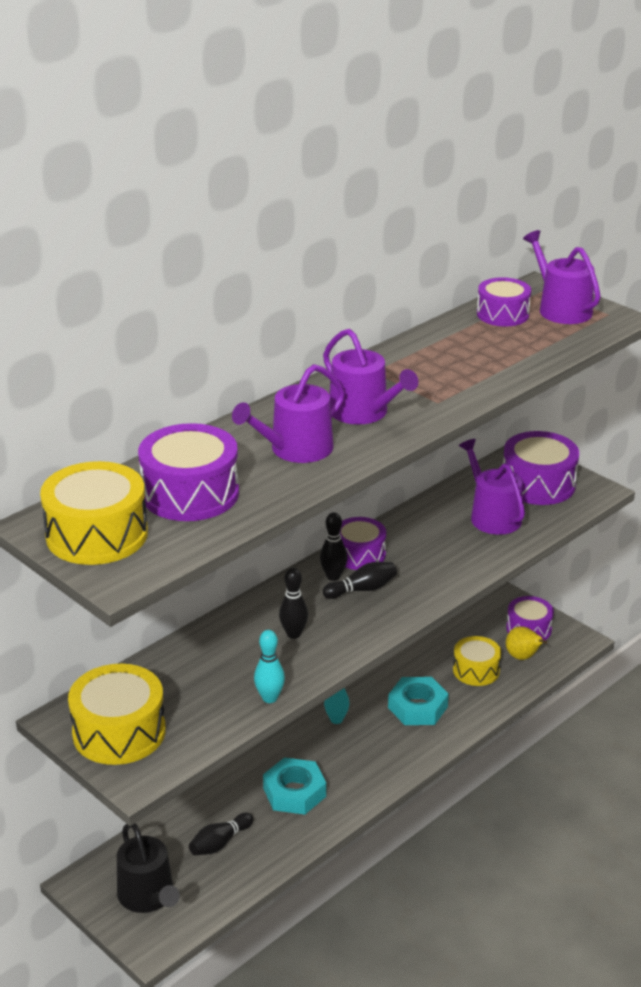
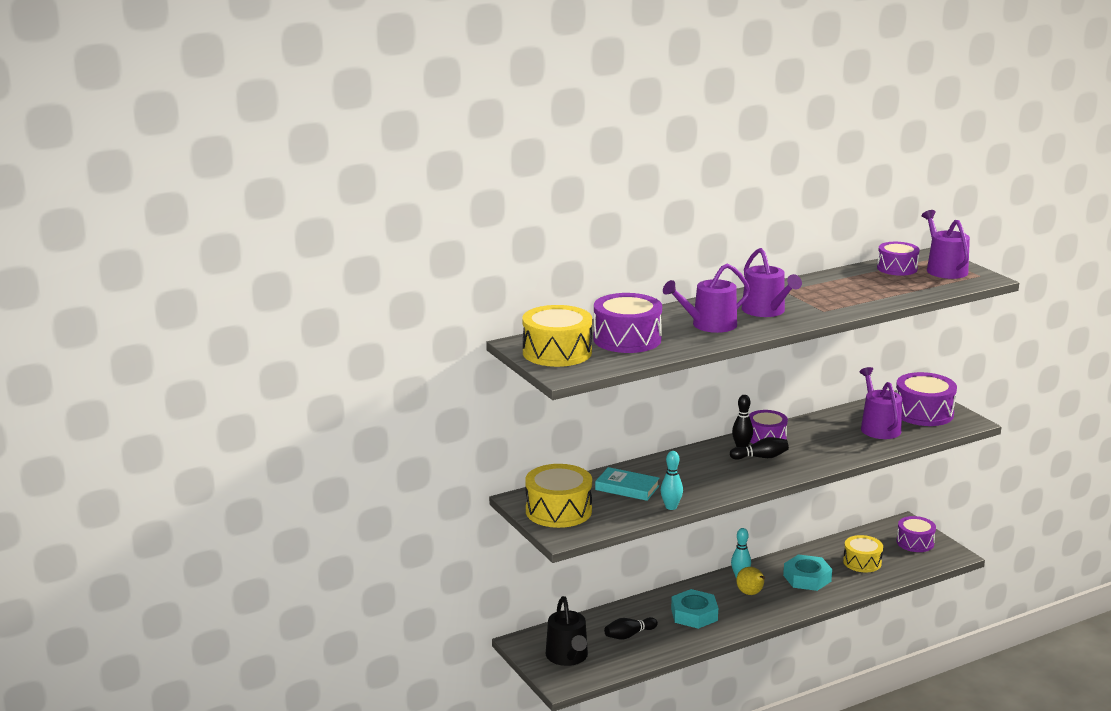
camera: 15 degrees right, 10 degrees down
black bowling pin [279,568,308,639] -> none
yellow pear [506,626,548,660] -> yellow pear moved to [736,567,765,595]
none -> turquoise book [595,467,659,501]

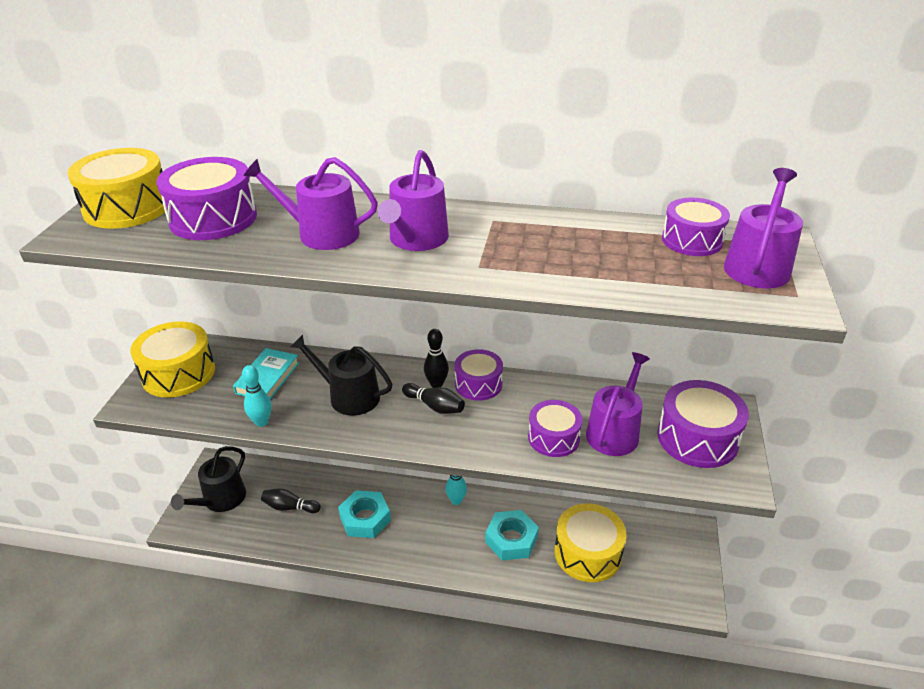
camera: 40 degrees right, 15 degrees up
turquoise book [595,467,659,501] -> turquoise book turned 45 degrees clockwise [233,348,299,399]
yellow pear [736,567,765,595] -> none
yellow drum [843,535,883,572] -> yellow drum [554,503,627,582], size x1.52
purple drum [897,516,936,552] -> purple drum moved to [528,400,583,457]
none -> black watering can [290,334,392,416]

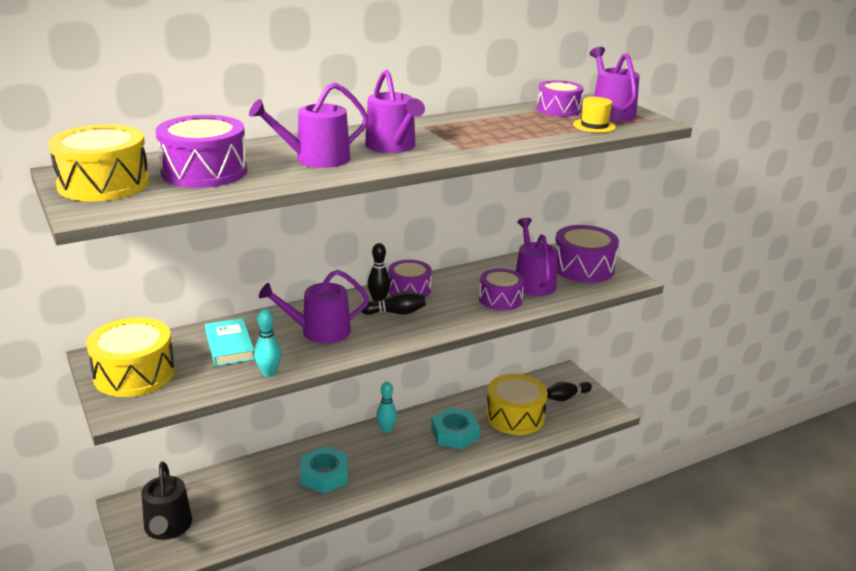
camera: 40 degrees left, 10 degrees down
black bowling pin [261,488,321,513] -> black bowling pin moved to [547,382,592,401]
black watering can [290,334,392,416] -> purple watering can [259,270,369,344]
none -> yellow hat [573,97,616,133]

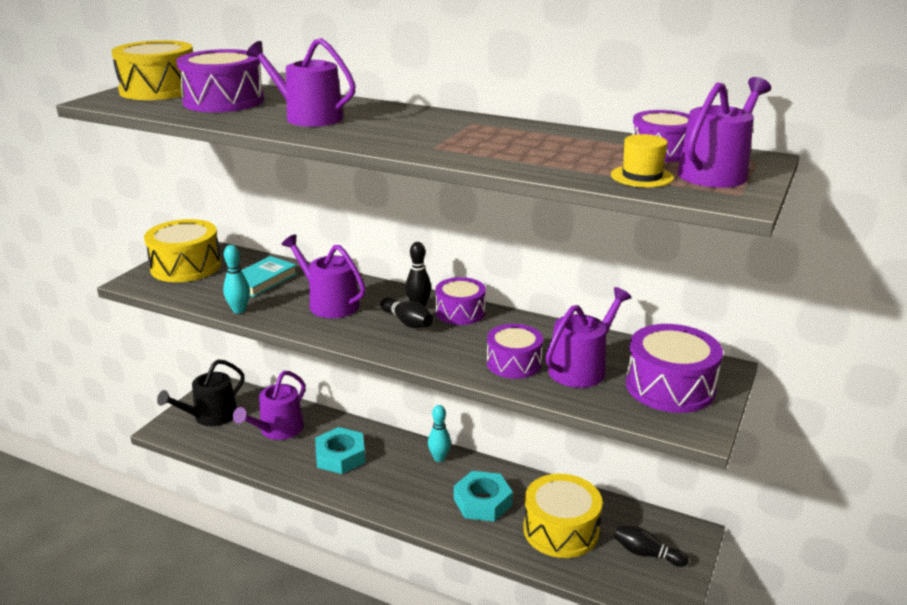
camera: 55 degrees right, 0 degrees up
purple watering can [365,70,425,153] -> purple watering can moved to [233,371,306,440]

